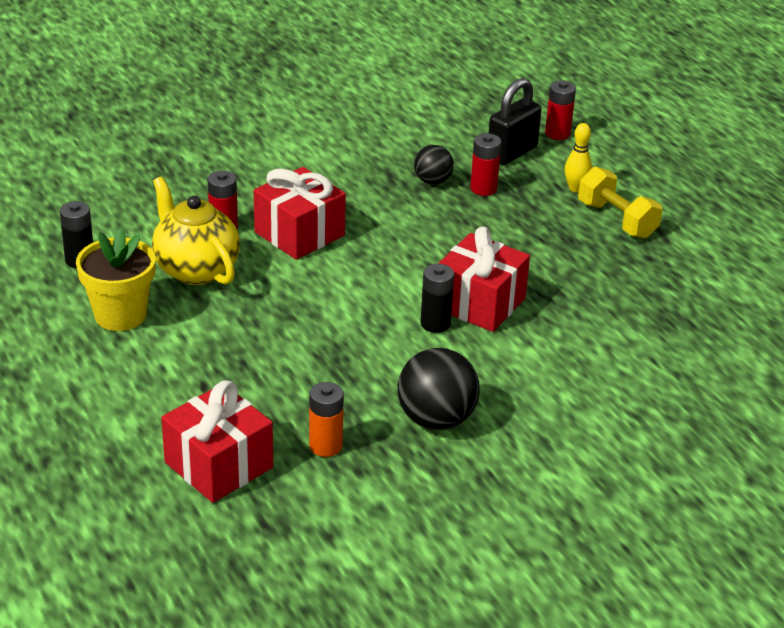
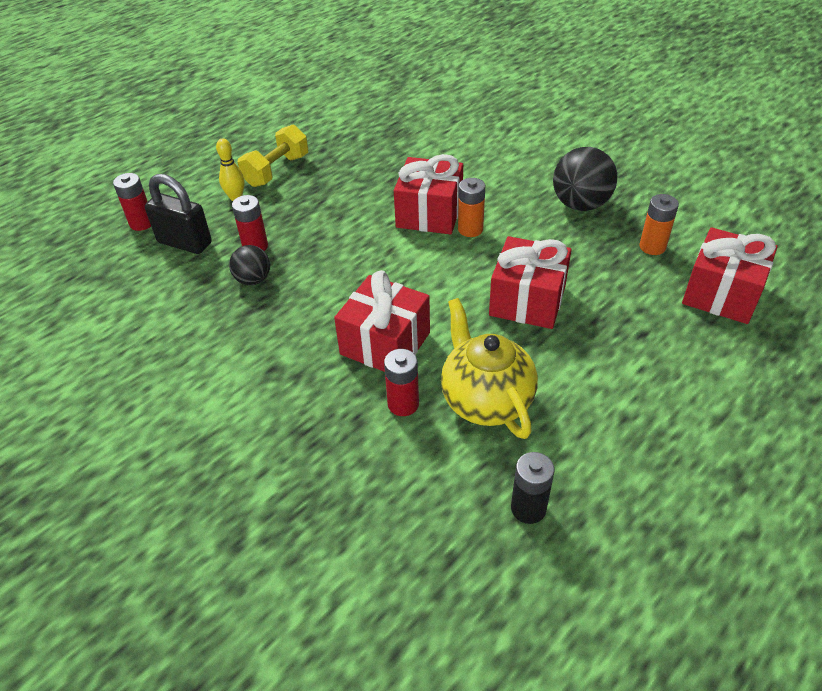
camera: 105 degrees left, 10 degrees up
yellow flower pot [76,228,156,331] -> none
yellow teapot [152,177,240,285] -> yellow teapot turned 120 degrees clockwise [441,298,538,439]
black battery [421,264,454,333] -> orange battery [458,178,485,237]
none -> red gift [489,236,571,329]

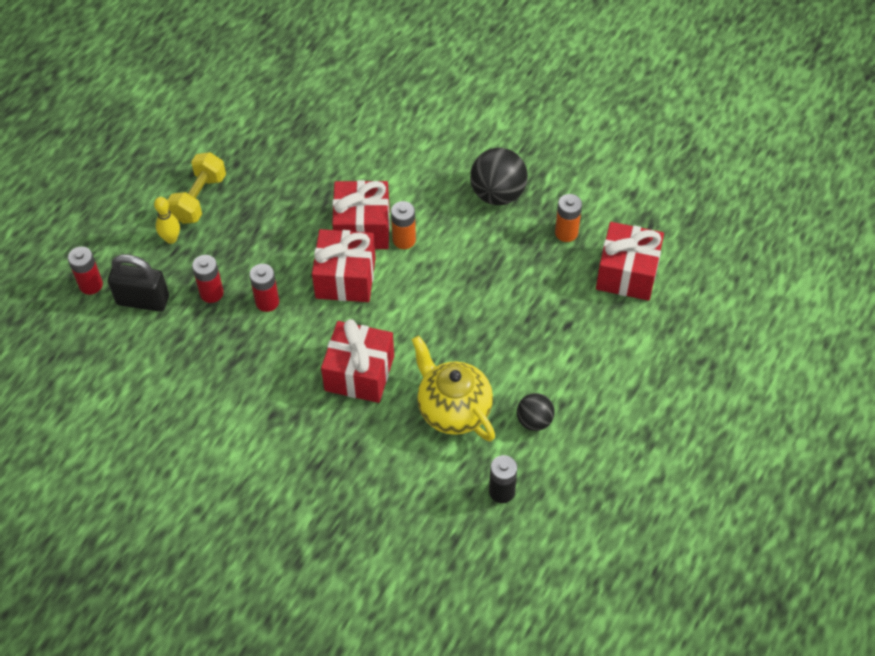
camera: 15 degrees left, 10 degrees up
black ball [229,245,270,285] -> black ball moved to [517,393,555,431]
red battery [384,349,419,416] -> red battery moved to [249,264,279,312]
red gift [489,236,571,329] -> red gift moved to [312,229,376,302]

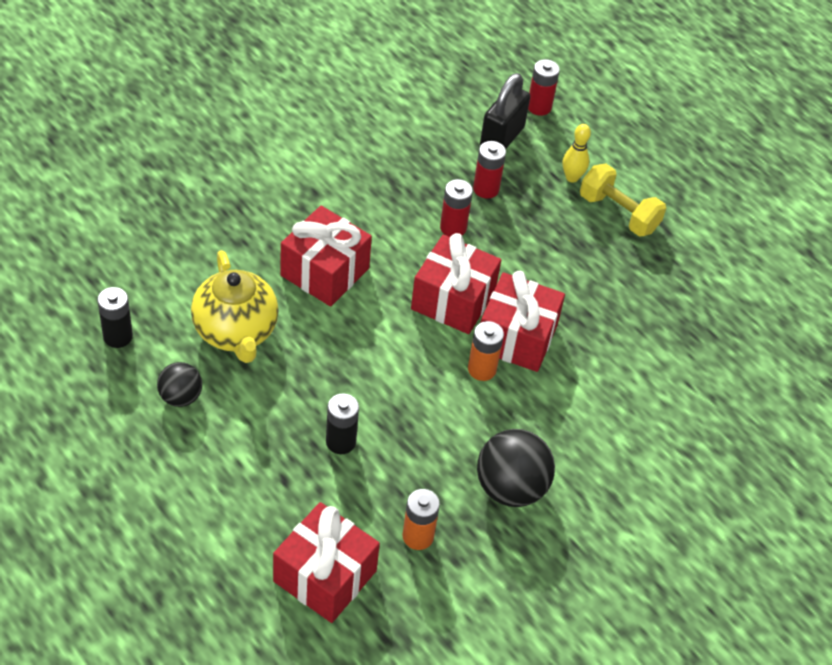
camera: 105 degrees right, 5 degrees down
yellow teapot [412,336,495,441] -> yellow teapot turned 90 degrees clockwise [191,250,279,363]
none -> black battery [326,393,359,454]

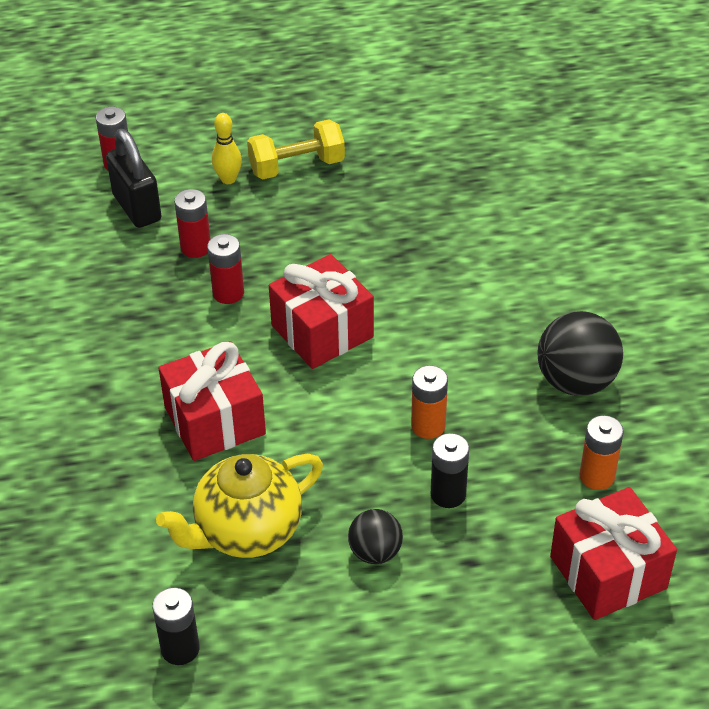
camera: 55 degrees left, 5 degrees down
black ball [157,362,202,407] -> black ball moved to [348,509,403,564]
yellow teapot [191,250,279,363] -> yellow teapot turned 135 degrees clockwise [156,454,323,558]
orange battery [468,321,504,381] -> orange battery moved to [411,365,448,439]
red gift [481,271,565,372] -> none

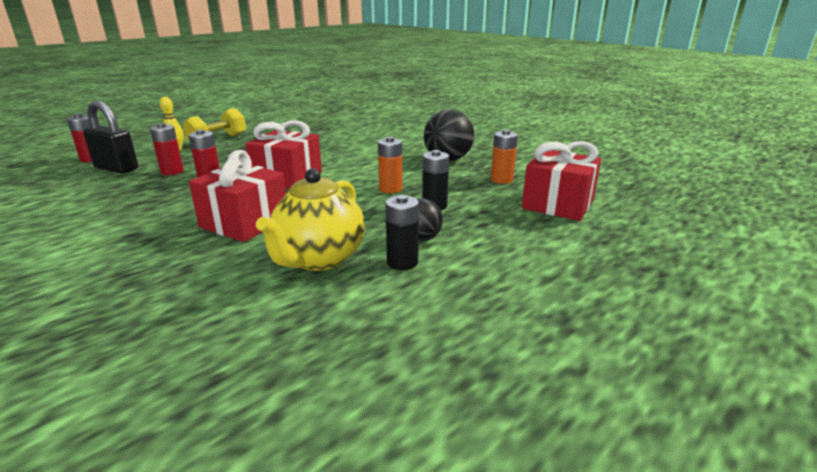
camera: 35 degrees left, 20 degrees down
black battery [152,587,200,665] -> black battery moved to [385,195,419,270]

